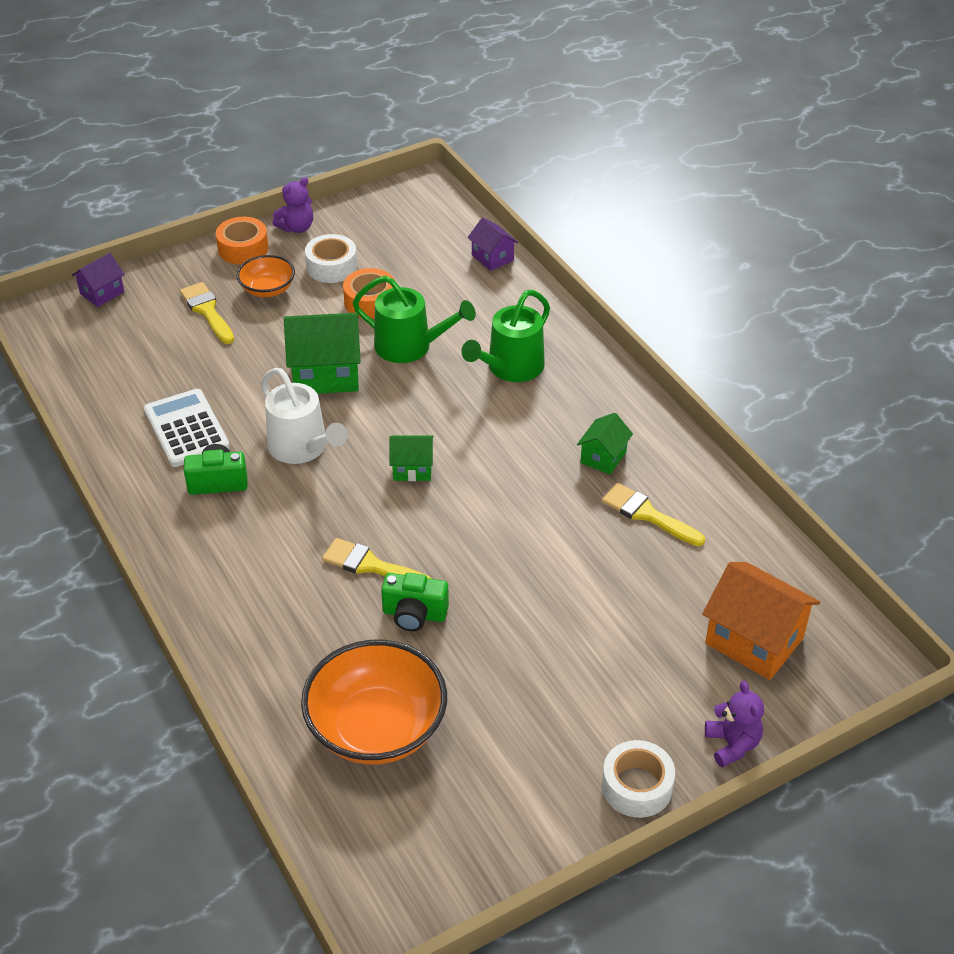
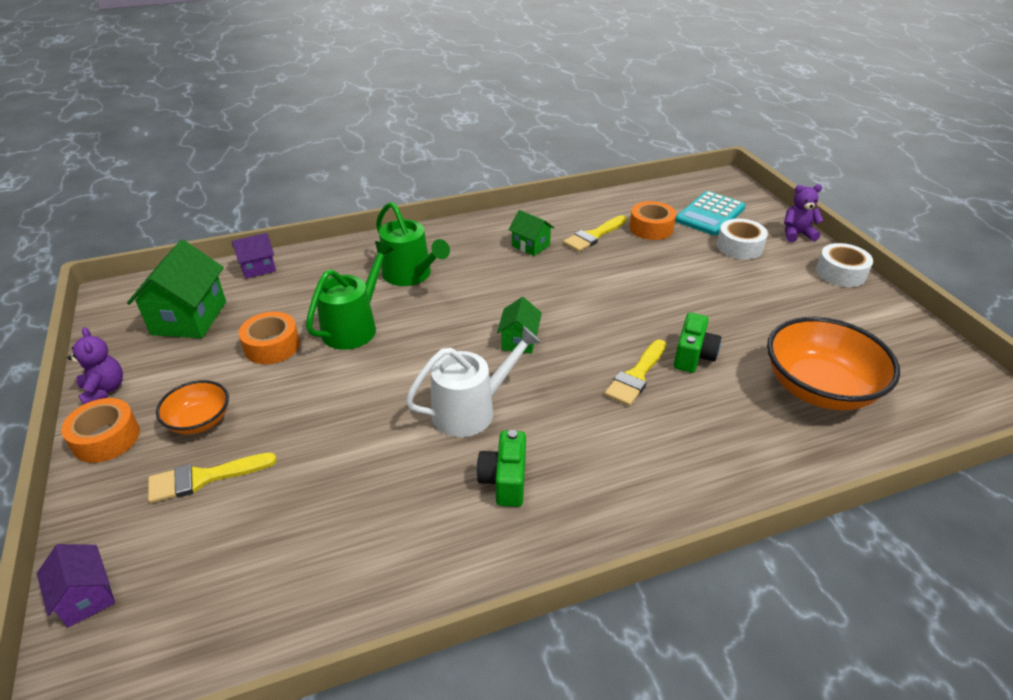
camera: 80 degrees left, 5 degrees down
white calculator [144,389,230,467] -> none
green house [284,313,361,394] -> green house moved to [127,240,226,338]
white tape [305,234,357,283] -> white tape moved to [717,219,768,260]
orange house [702,562,820,680] -> turquoise calculator [675,191,746,236]
none -> orange tape [629,201,676,240]

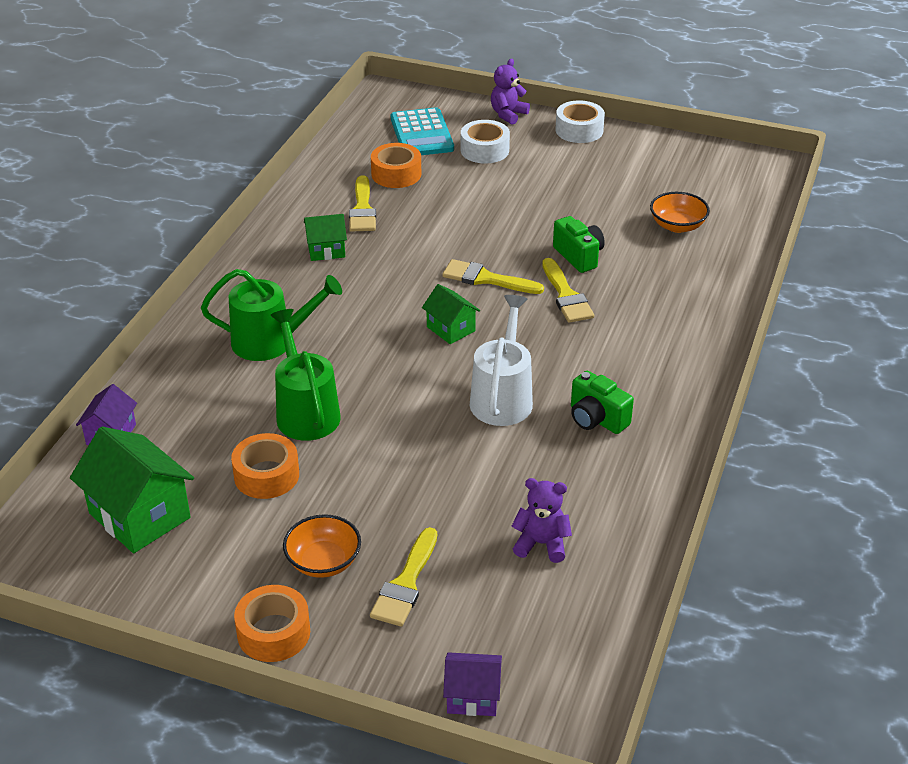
camera: 50 degrees left, 0 degrees up
purple teddy bear [68,327,123,405] -> purple teddy bear moved to [511,478,572,563]
orange bowl [767,317,900,410] -> orange bowl [650,192,710,233], size x0.53
none -> yellow brush [442,259,544,294]

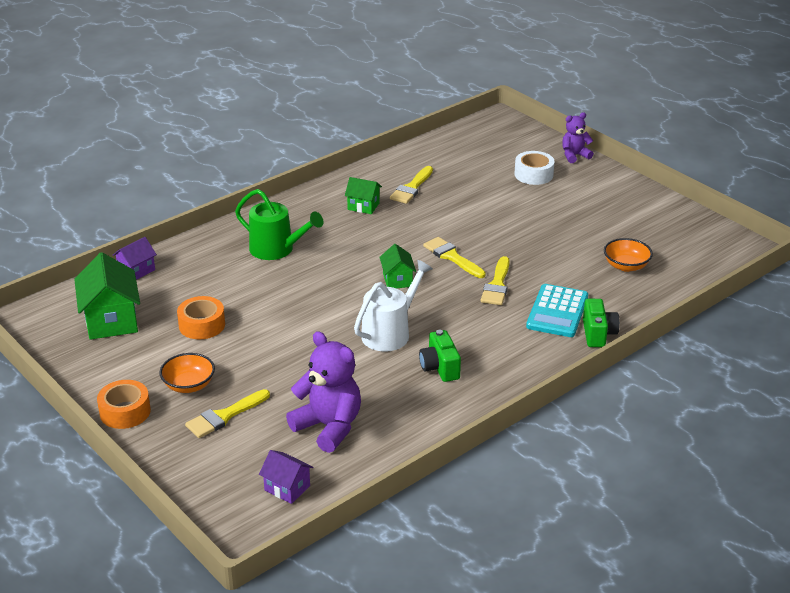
camera: 30 degrees right, 5 degrees down
green watering can [271,309,341,441] -> none
orange tape [371,143,421,188] -> none
turquoise calculator [391,107,454,155] -> turquoise calculator moved to [526,284,588,337]
purple house [443,652,502,716] -> purple house moved to [259,450,313,504]
purple teddy bear [511,478,572,563] -> purple teddy bear [286,331,361,453], size x1.73
green camera [553,216,605,273] -> green camera moved to [583,299,620,347]
white tape [555,100,605,143] -> none

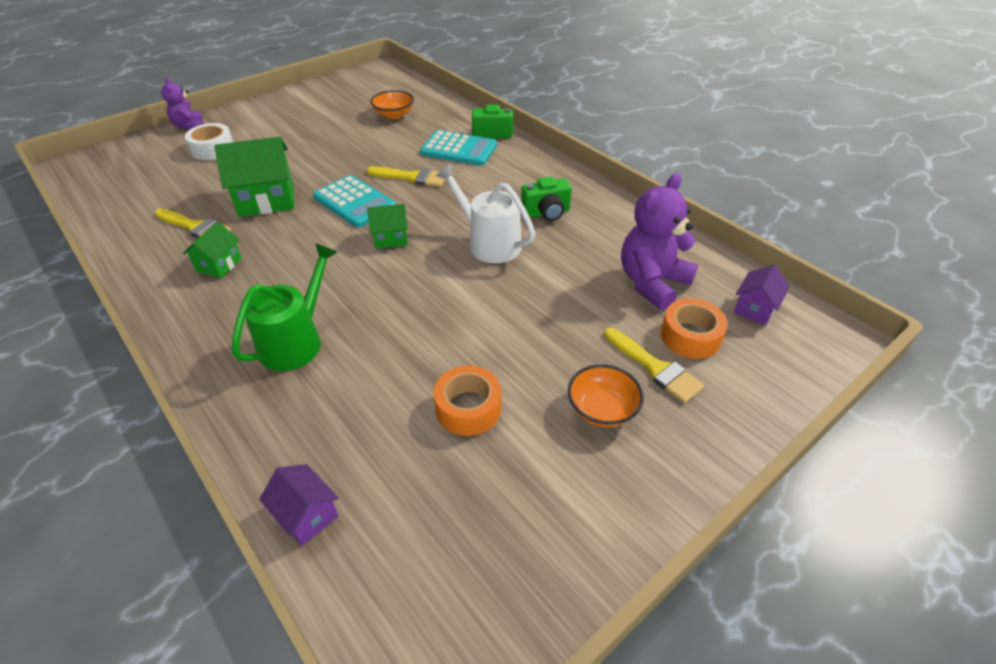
camera: 90 degrees left, 10 degrees up
green house [74,252,140,340] -> green house moved to [214,137,295,217]
orange tape [97,380,151,429] -> orange tape moved to [661,298,728,359]
yellow brush [423,237,486,278] -> turquoise calculator [313,175,396,228]

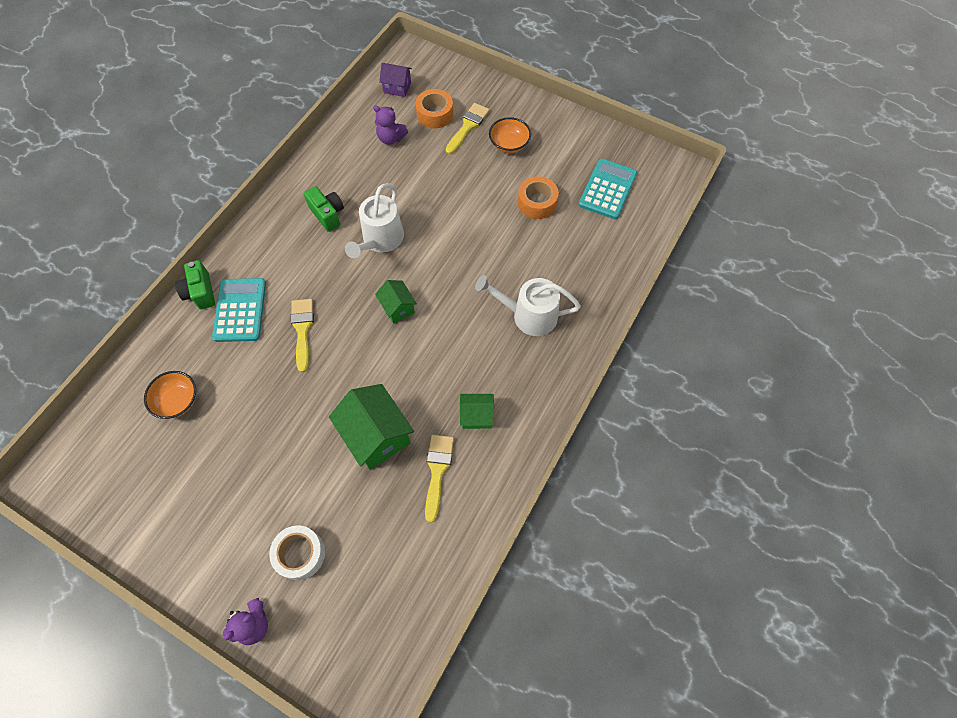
camera: 110 degrees left, 20 degrees up
green watering can [232,243,337,371] -> white watering can [475,275,581,336]
purple house [259,464,339,546] -> none
turquoise calculator [313,175,396,228] -> turquoise calculator moved to [579,159,637,219]
purple teddy bear [621,173,698,310] -> purple teddy bear [373,105,408,145], size x0.58

